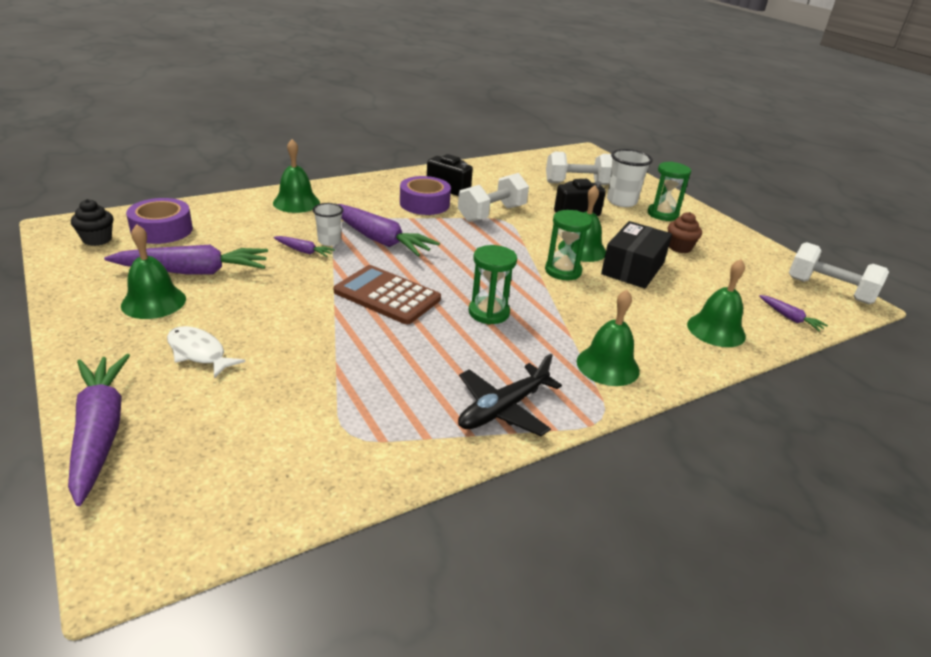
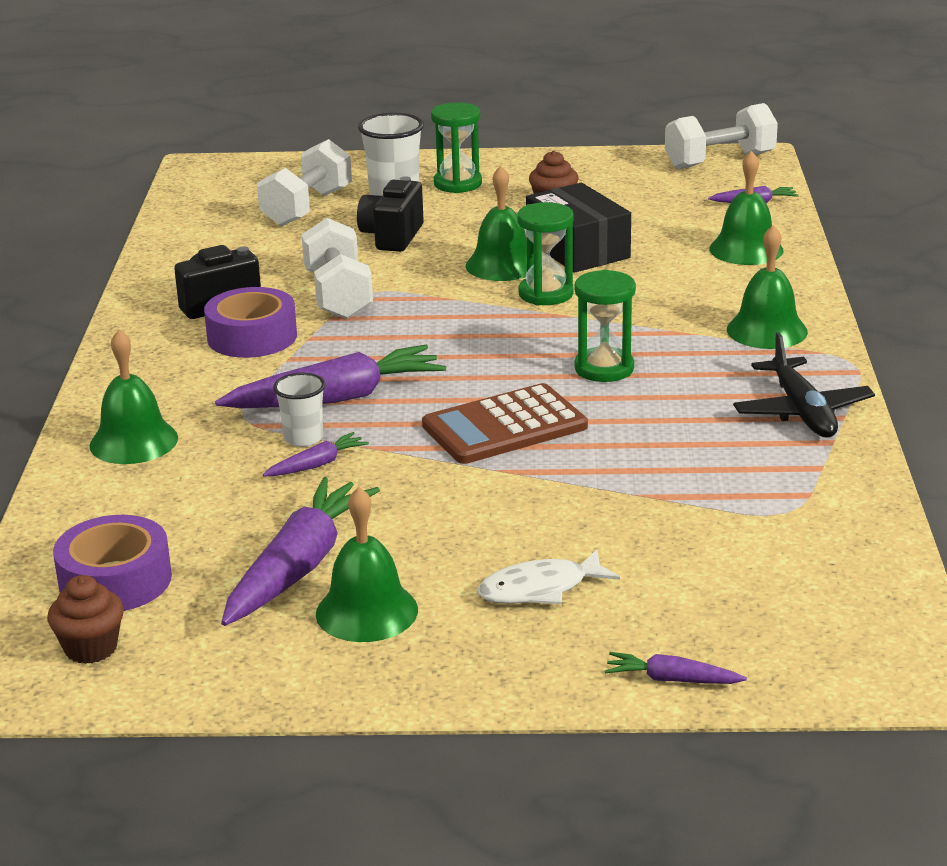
camera: 55 degrees left, 5 degrees down
purple carrot [68,354,130,506] -> purple carrot [605,652,747,684], size x0.47
black cupcake [71,199,114,246] -> brown cupcake [48,575,124,664]

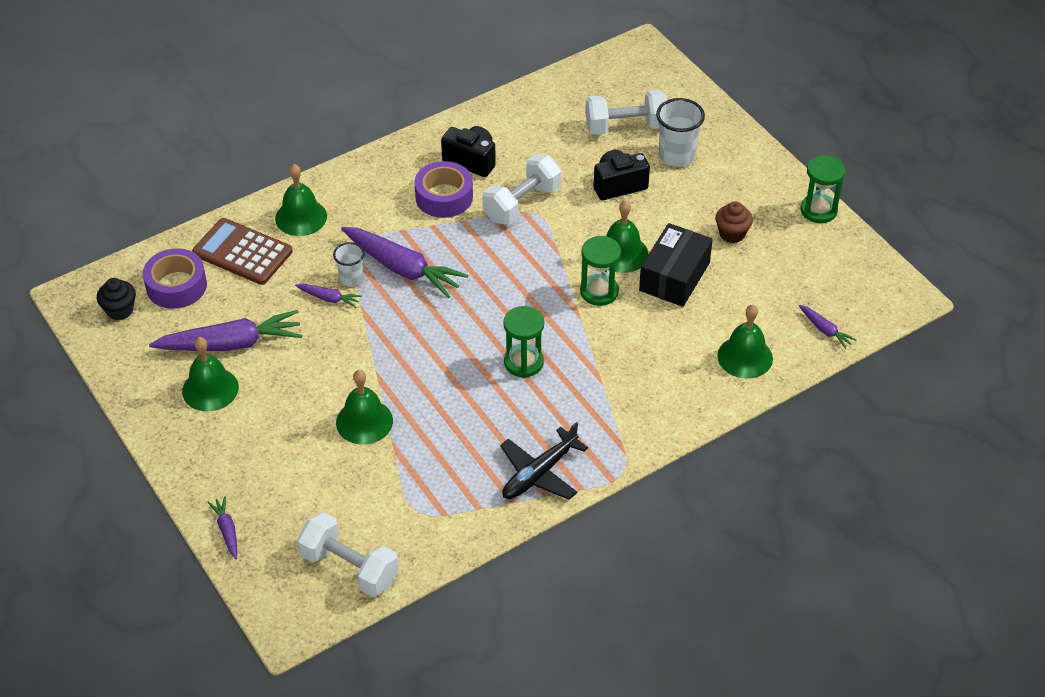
camera: 55 degrees right, 20 degrees up
brown cupcake [48,575,124,664] -> black cupcake [97,278,136,320]
brown calculator [422,383,588,464] -> brown calculator moved to [192,218,293,285]
green hourglass [431,102,482,193] -> green hourglass moved to [801,155,845,223]
white fish [478,550,620,604] -> none
white dumbbell [665,103,778,169] -> white dumbbell moved to [297,512,399,597]
green bell [727,225,808,349] -> green bell moved to [336,370,393,445]

